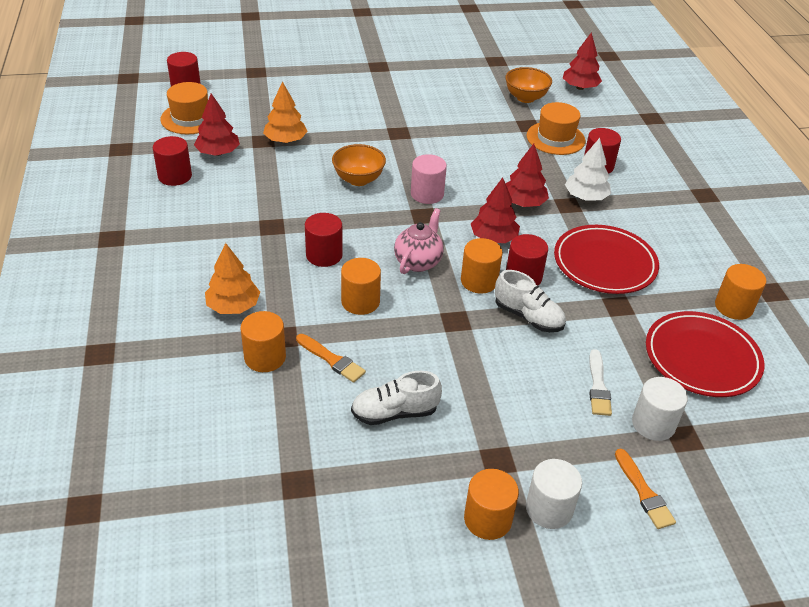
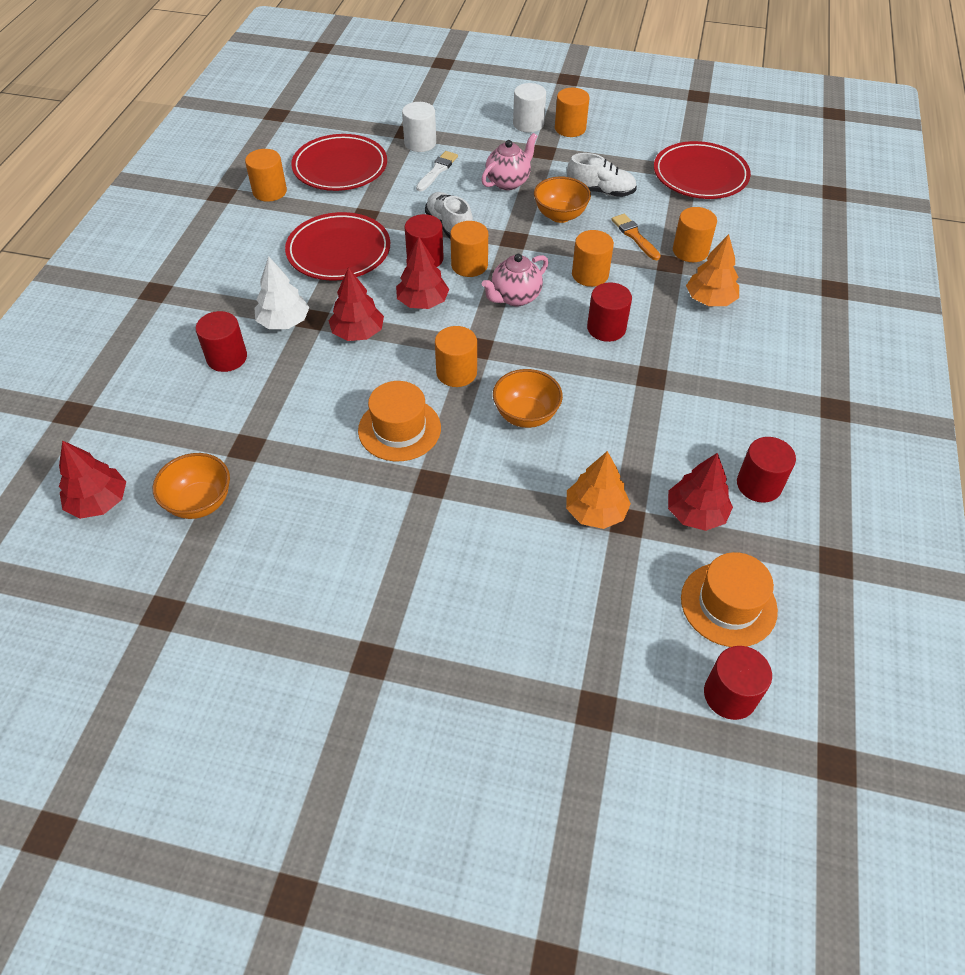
camera: 155 degrees left, 10 degrees up
pink cylinder [411,154,447,204] -> orange cylinder [435,326,477,387]
orange hat [526,102,585,155] -> orange hat moved to [358,381,441,461]
orange brush [615,448,676,529] -> none
none -> pink teapot [481,133,537,190]
none -> orange bowl [534,177,591,223]
none -> red plate [654,141,751,199]

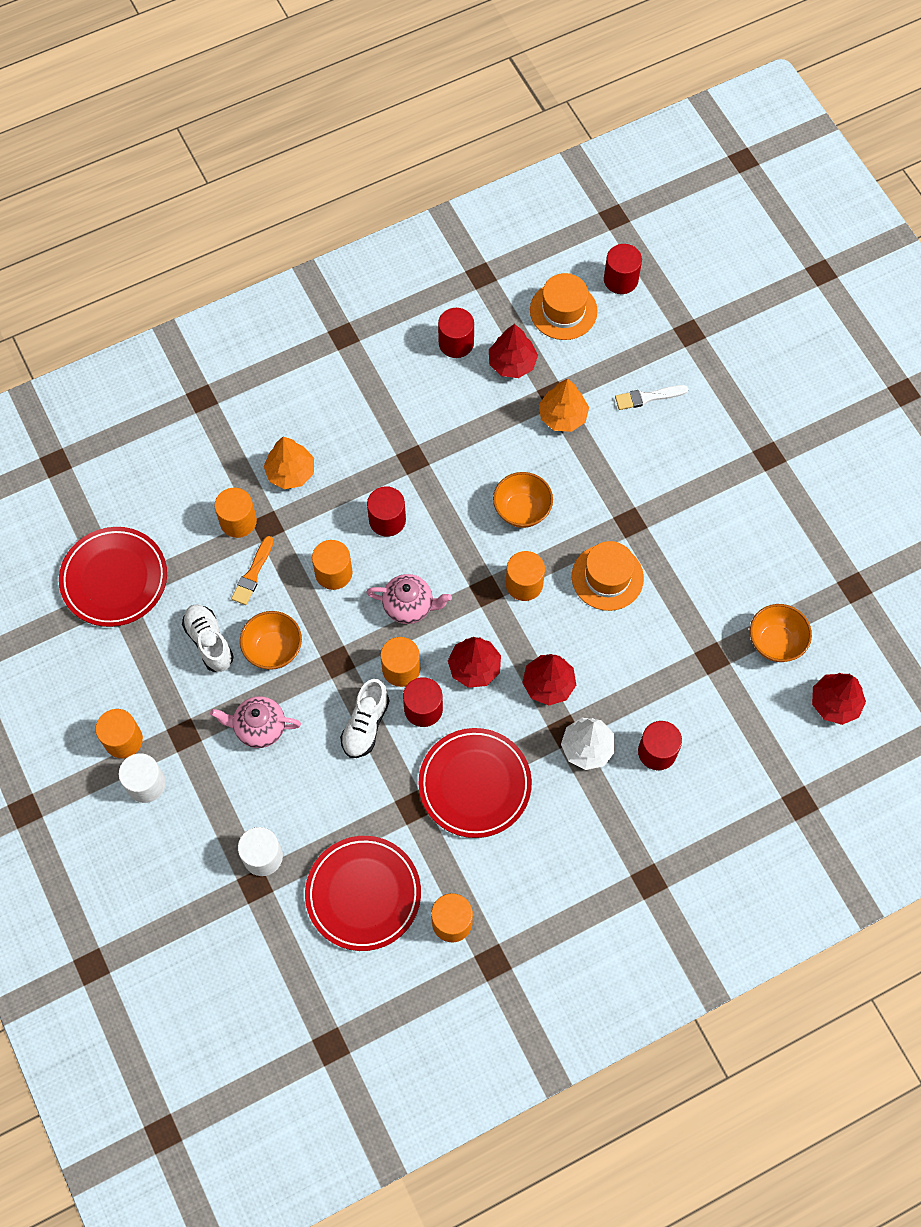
camera: 130 degrees left, 15 degrees up
white brush [416,151,458,192] -> white brush moved to [615,385,688,410]

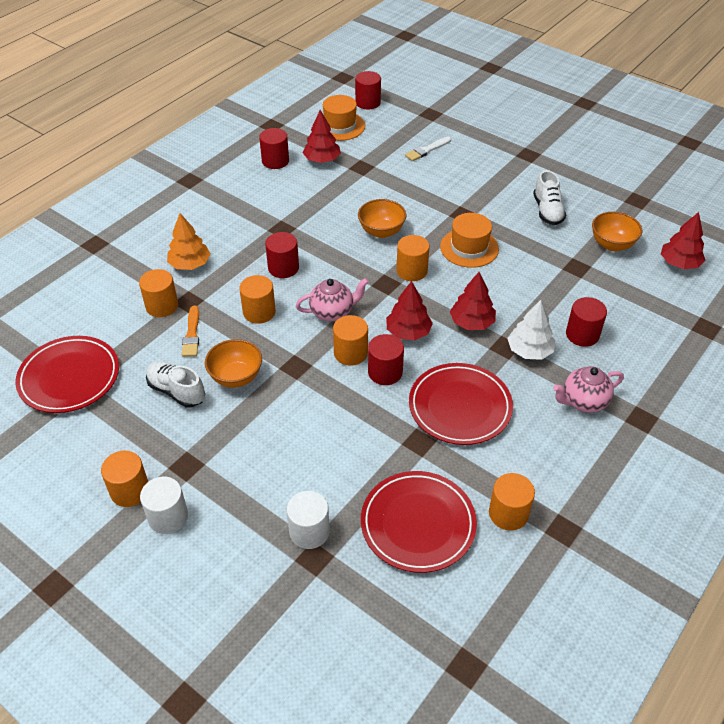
camera: 25 degrees left, 20 degrees down
pink teapot [210,696,301,748] -> pink teapot moved to [553,366,624,412]
white shoe [340,679,390,758] -> white shoe moved to [533,170,566,225]
orange tree [539,379,589,432] -> none

